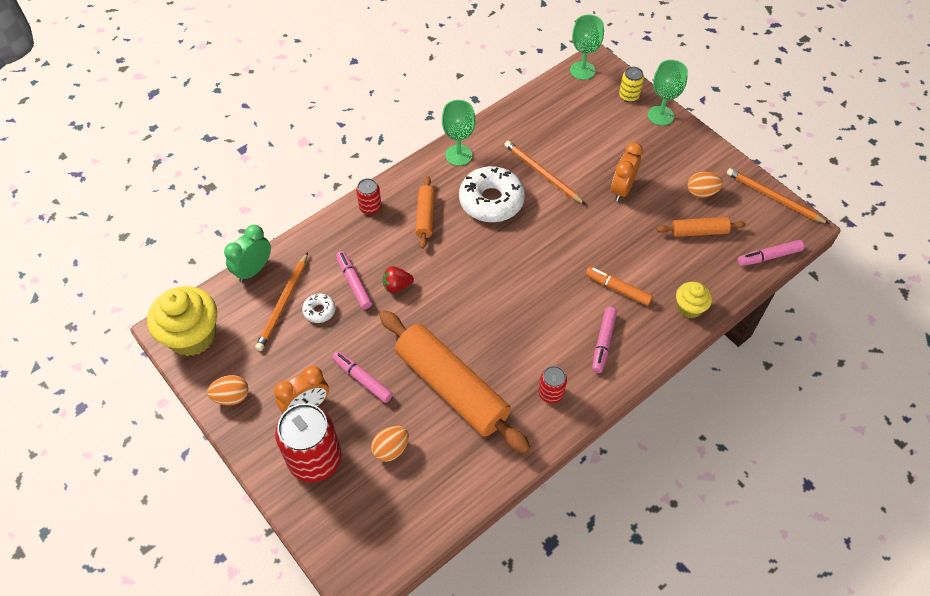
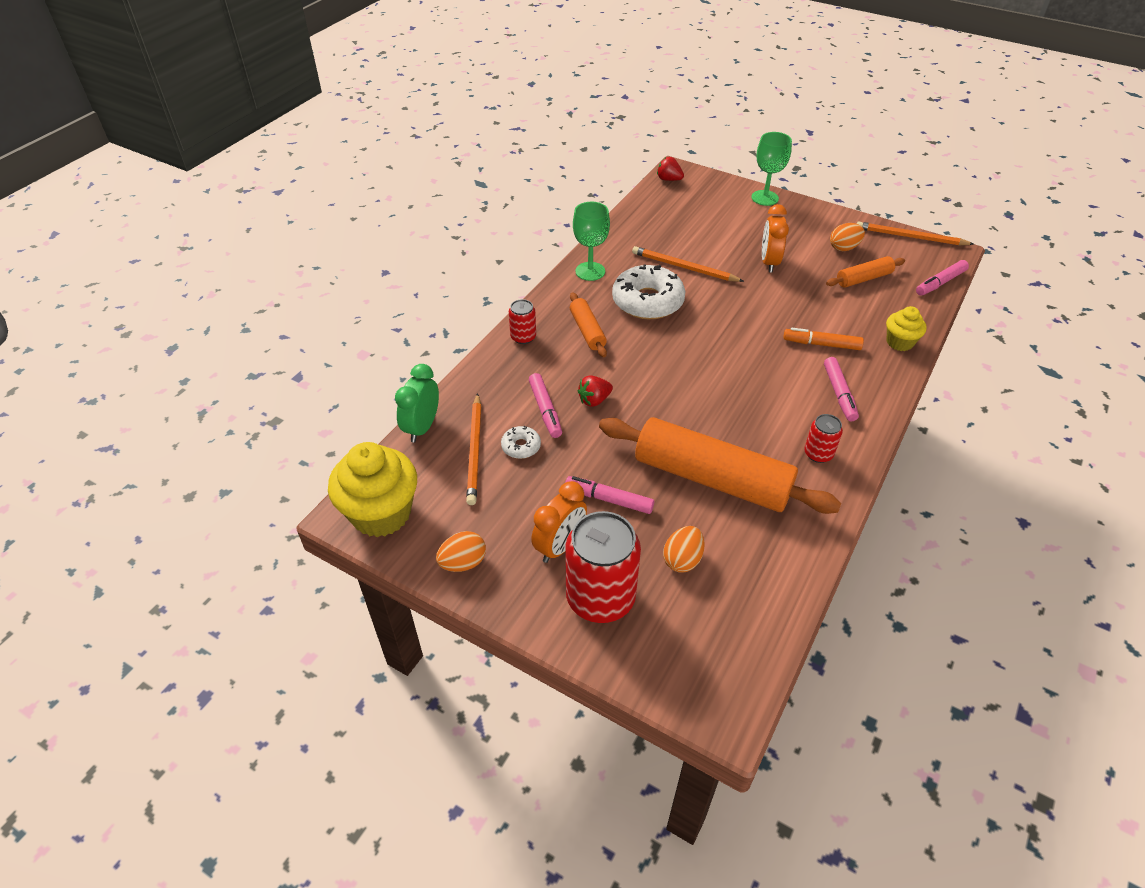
camera: 20 degrees left, 10 degrees down
pink marker [336,251,372,309] -> pink marker turned 150 degrees counterclockwise [529,373,562,438]
green goblet [570,15,604,80] -> red strawberry [657,157,684,181]
yellow can [619,67,644,102] -> none

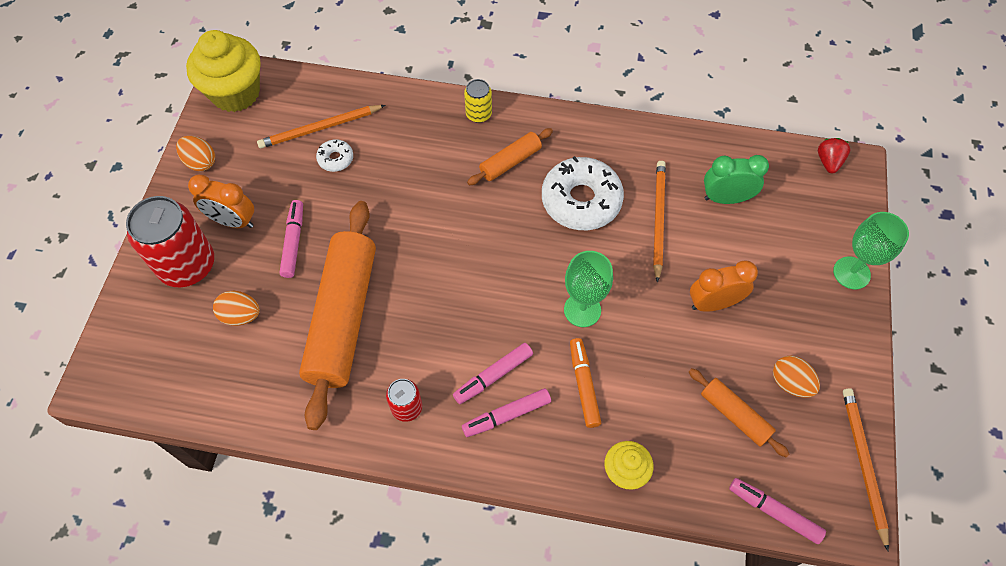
camera: 70 degrees right, 15 degrees up
green clock [395,364,439,443] -> green clock moved to [704,155,769,204]
red can [509,299,536,344] -> yellow can [464,79,492,123]
pink marker [529,373,562,438] -> pink marker moved to [453,343,533,404]
green goblet [573,202,610,281] -> green goblet moved to [564,251,613,327]
red strawberry [578,375,613,407] -> none

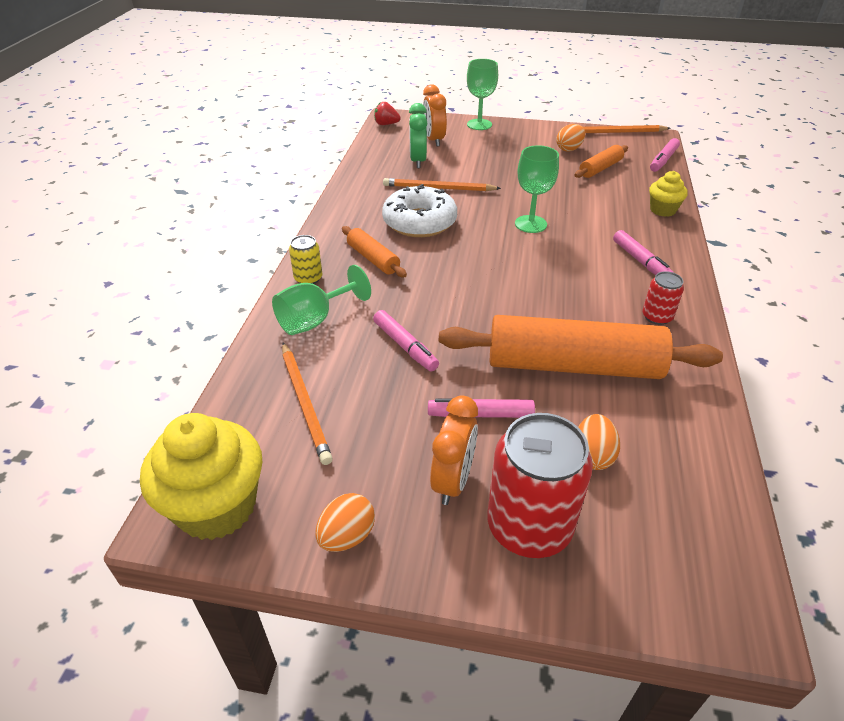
camera: 90 degrees left, 20 degrees down
white donut [316,139,353,172] -> none
pink marker [453,343,533,404] -> pink marker moved to [373,310,439,371]
orange marker [570,338,601,428] -> none
orange clock [690,260,758,312] -> orange clock moved to [423,84,447,147]
none -> green goblet [272,265,371,335]

